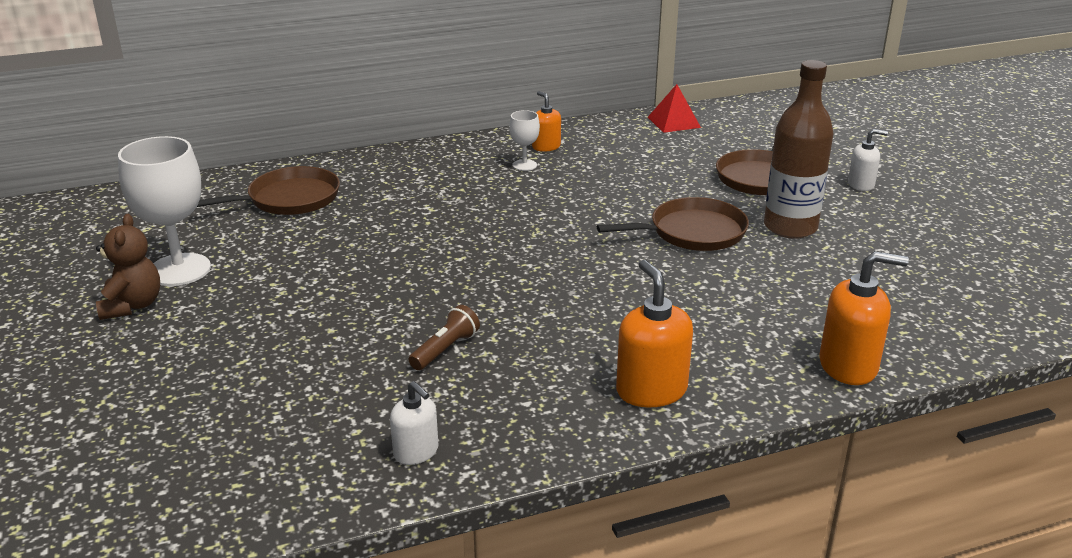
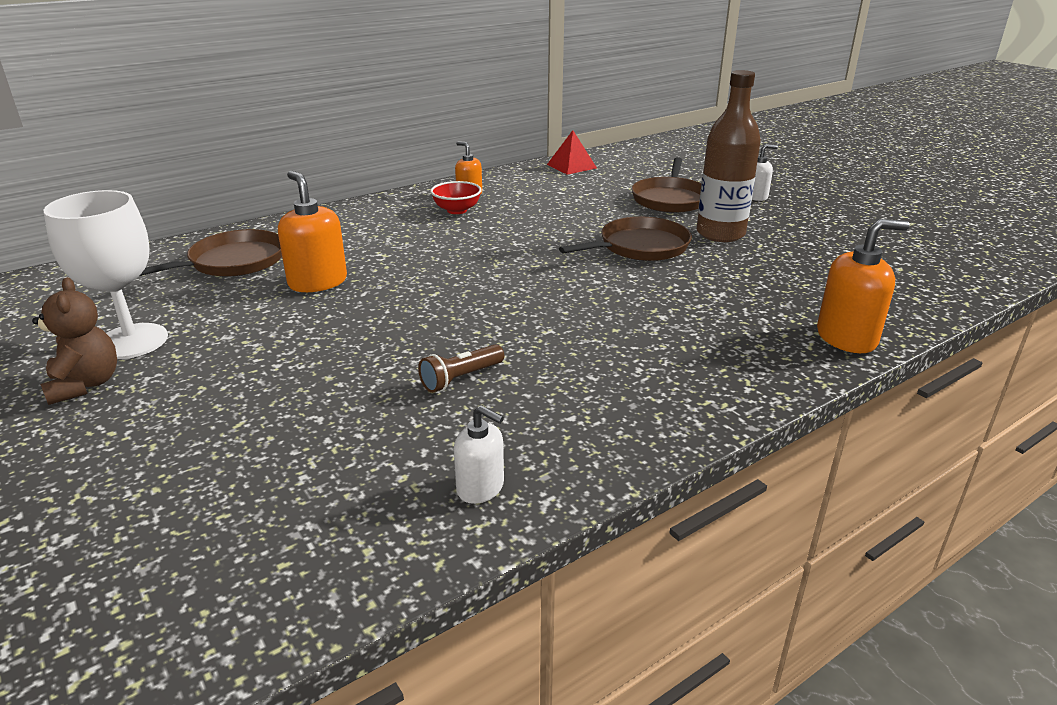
camera: 15 degrees left, 0 degrees up
brown flashlight [409,305,480,370] -> brown flashlight turned 150 degrees counterclockwise [418,344,504,393]
white goblet [509,110,540,171] -> red bowl [430,181,482,214]
orange soap dispenser [616,260,693,407] -> orange soap dispenser moved to [278,171,347,292]

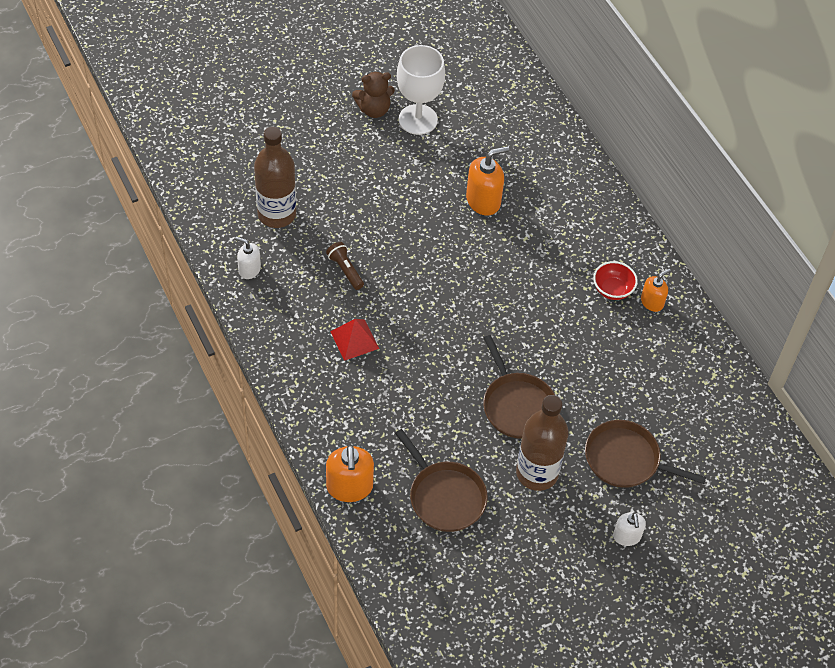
camera: 95 degrees right, 25 degrees up
brown pan [140,229,282,277] -> brown pan moved to [395,429,488,532]
white soap dispenser [454,405,504,504] -> white soap dispenser turned 75 degrees clockwise [235,237,261,279]
red pyramid [547,130,597,175] -> red pyramid moved to [330,319,379,361]
none -> brown bottle [254,127,296,228]

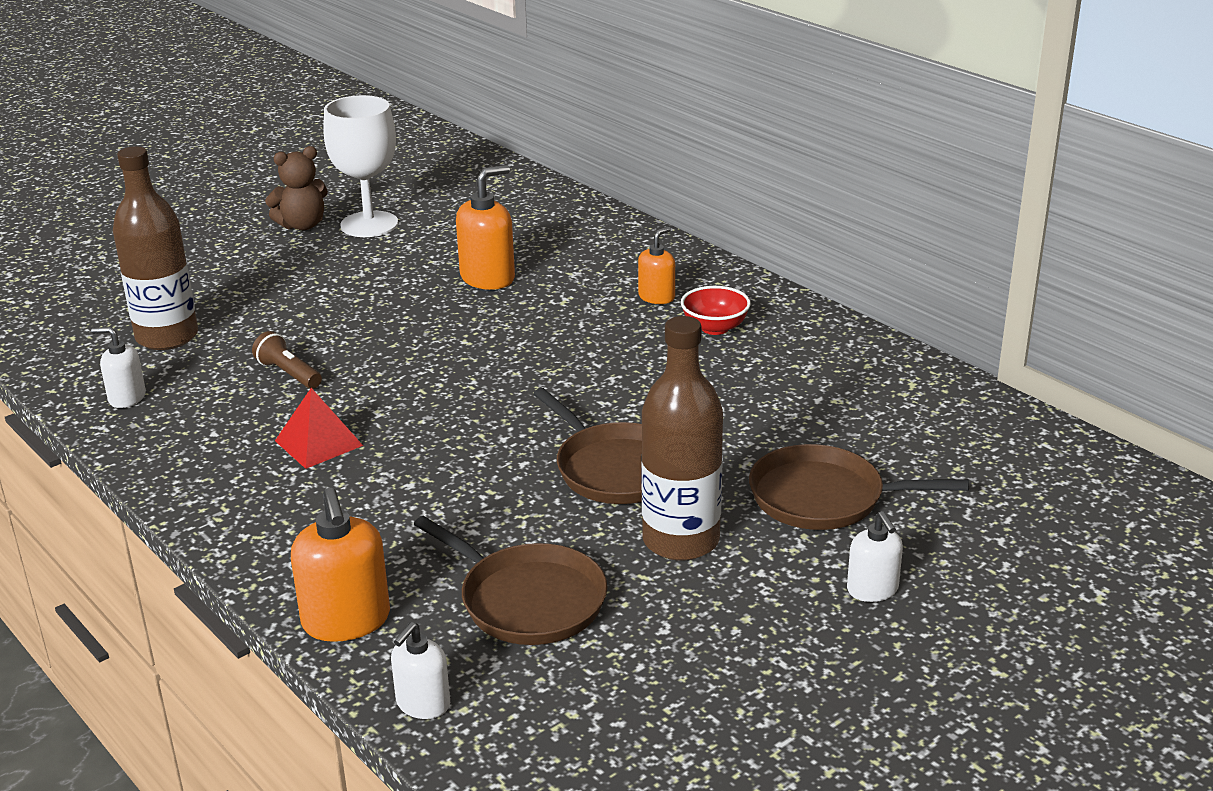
camera: 10 degrees left, 25 degrees down
orange soap dispenser [641,269,671,312] -> orange soap dispenser moved to [638,226,675,304]
none -> white soap dispenser [391,622,450,719]

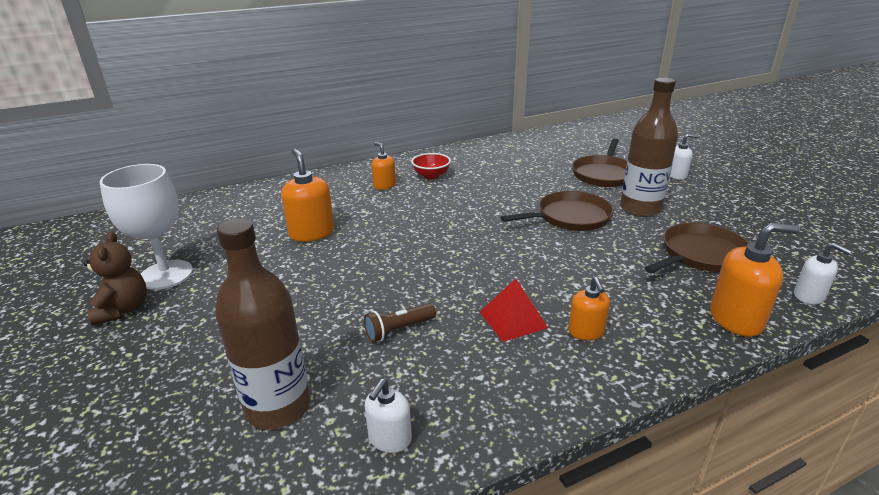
camera: 75 degrees left, 0 degrees up
none -> orange soap dispenser [568,277,610,340]

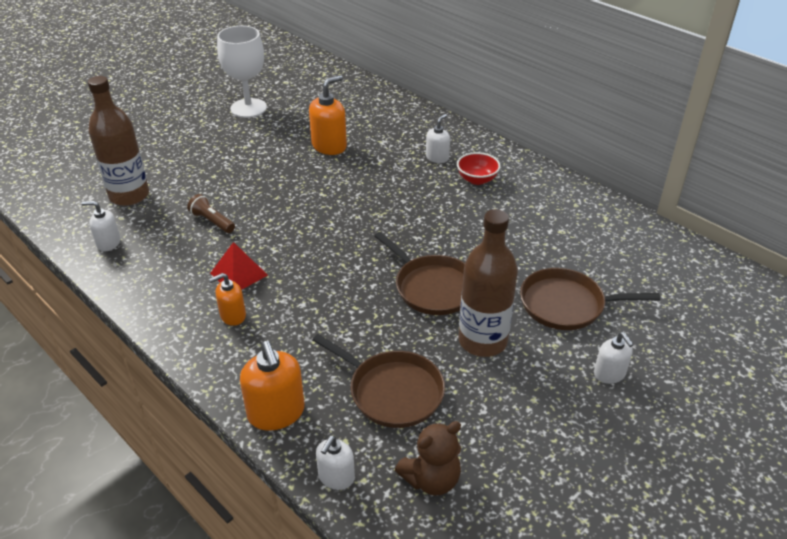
camera: 70 degrees right, 10 degrees up
brown teddy bear [83,231,147,325] -> brown teddy bear moved to [395,421,461,496]
orange soap dispenser [372,142,396,190] -> white soap dispenser [426,114,450,163]

